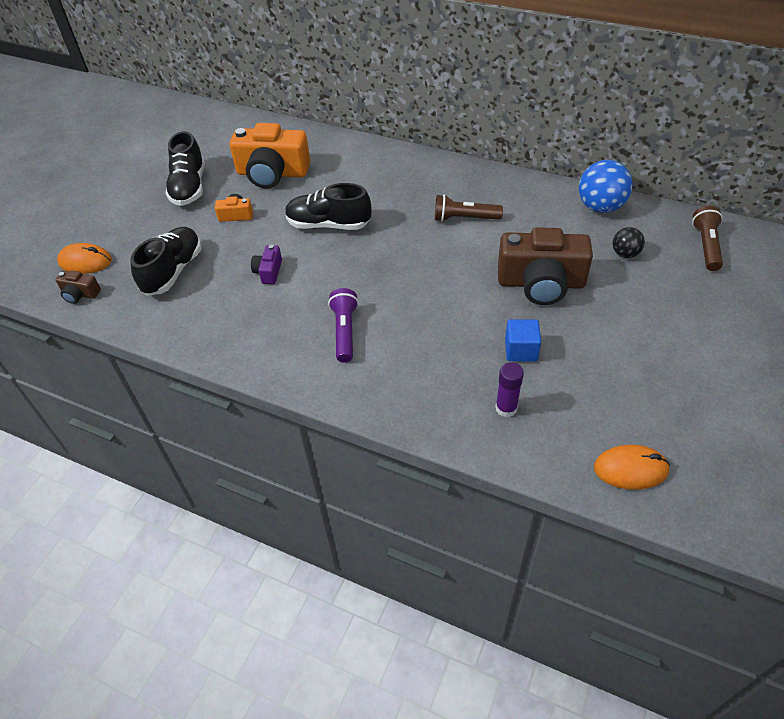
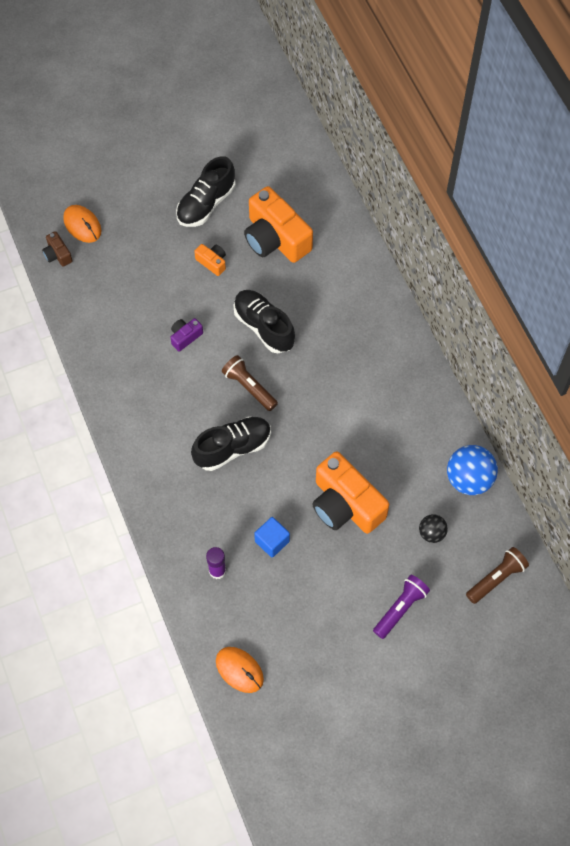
camera: 40 degrees right, 15 degrees up
black shoe [130,227,201,296] -> black shoe moved to [191,416,271,471]
purple flashlight [328,288,359,363] -> purple flashlight moved to [373,575,430,639]
brown flashlight [435,194,503,222] -> brown flashlight moved to [222,355,278,411]
brown camera [498,227,593,305] -> orange camera [312,451,389,534]

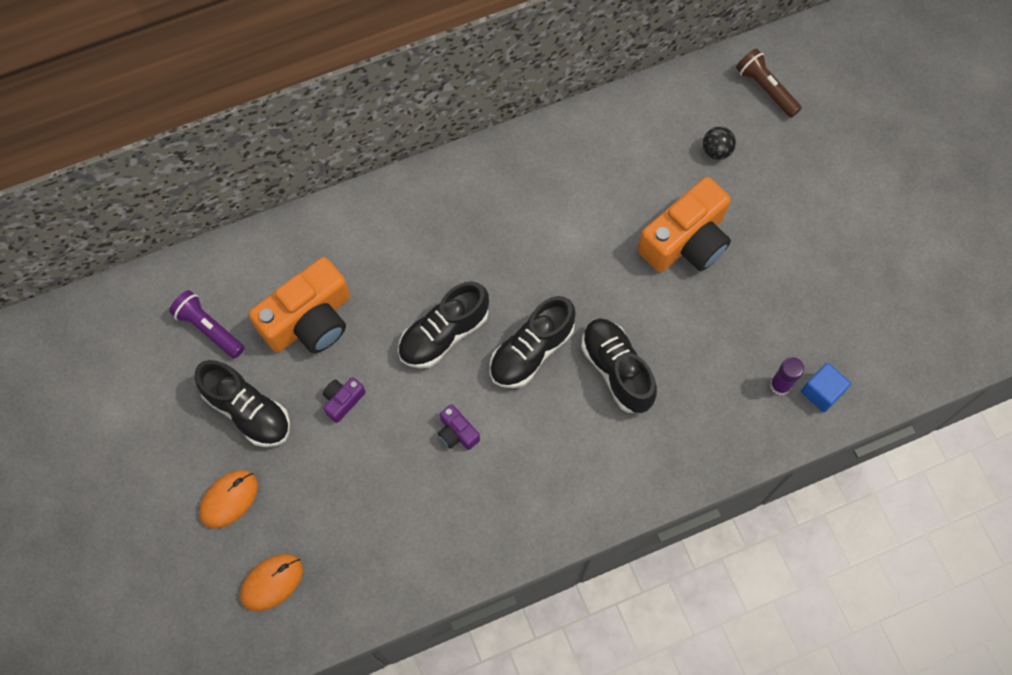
camera: 90 degrees left, 5 degrees up
brown camera [42,231,72,266] -> none
orange camera [194,244,226,276] -> purple camera [323,377,366,423]
orange mouse [216,647,264,693] -> orange mouse moved to [199,470,258,529]
brown flashlight [222,355,278,411] -> black shoe [490,296,576,388]
blue cube [254,517,290,558] -> blue cube moved to [801,363,851,412]
purple flashlight [373,575,430,639] -> purple flashlight moved to [169,290,245,359]
blue ball [447,445,498,495] -> none

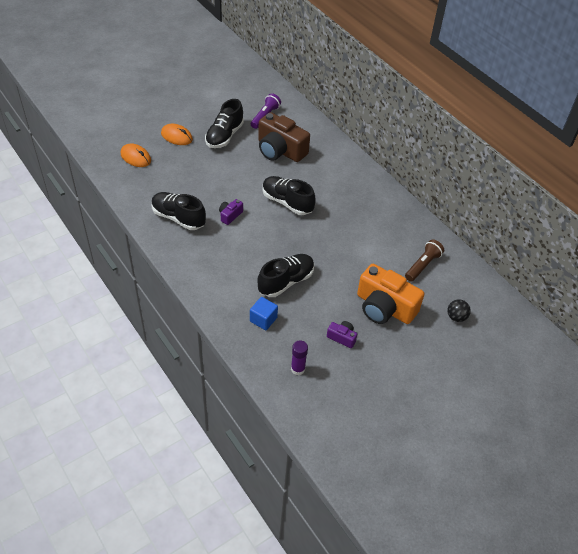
camera: 75 degrees right, 20 degrees down
orange camera [249,257,350,354] -> brown camera [258,112,310,162]
purple camera [323,377,366,423] -> purple camera moved to [327,321,357,348]
black shoe [490,296,576,388] -> black shoe moved to [152,192,206,230]
brown flashlight [736,48,802,118] -> brown flashlight moved to [405,239,444,282]
blue cube [801,363,851,412] -> blue cube moved to [250,297,278,330]

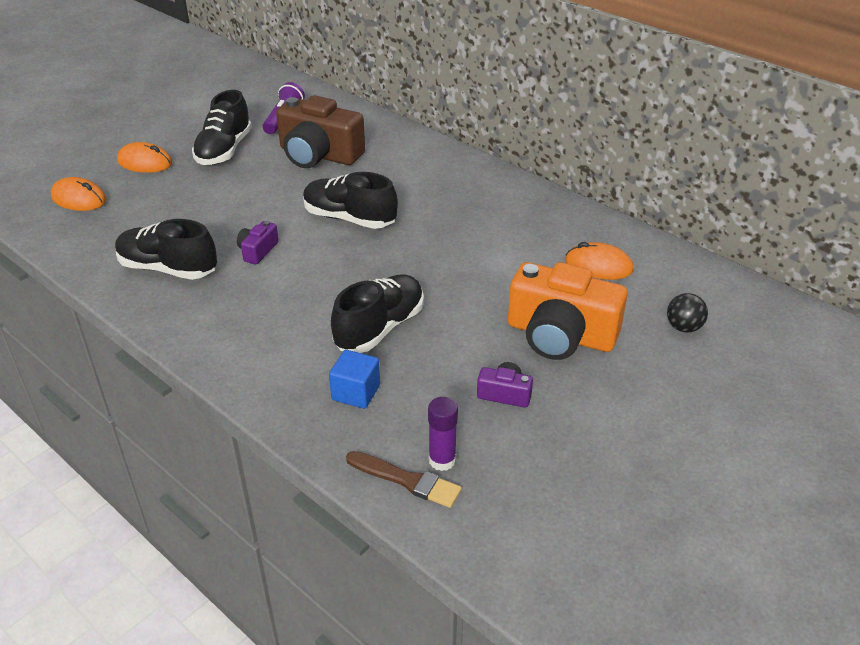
camera: 10 degrees left, 10 degrees down
brown flashlight [405,239,444,282] -> orange mouse [565,242,634,280]
none -> brown brush [346,451,462,508]

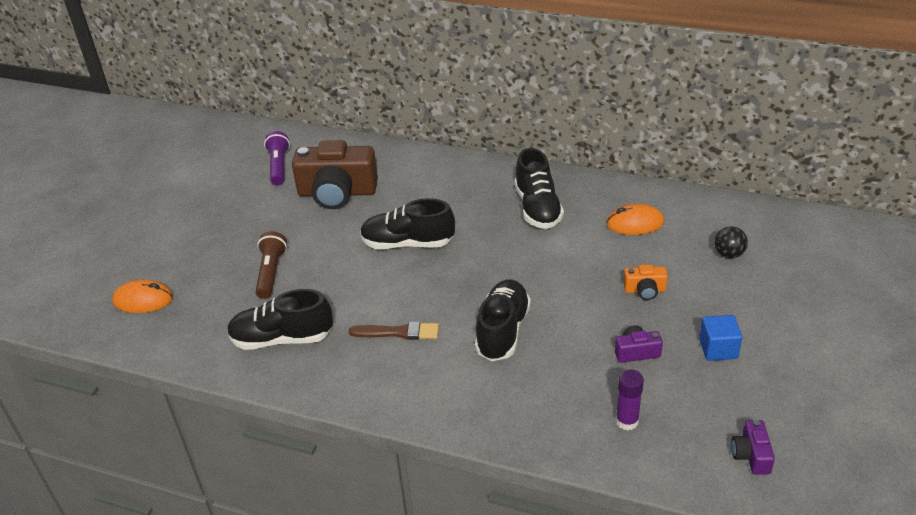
camera: 20 degrees left, 0 degrees up
orange mouse [117,142,172,173] -> none
black shoe [192,90,252,165] -> black shoe moved to [514,148,564,229]
purple camera [237,221,279,264] -> purple camera moved to [731,420,775,475]
blue cube [329,350,380,409] -> blue cube moved to [699,315,742,361]
brown brush [346,451,462,508] -> brown brush moved to [349,322,439,340]
orange camera [508,262,628,360] -> orange camera [624,265,668,300], size x0.45
none -> brown flashlight [256,231,287,299]

